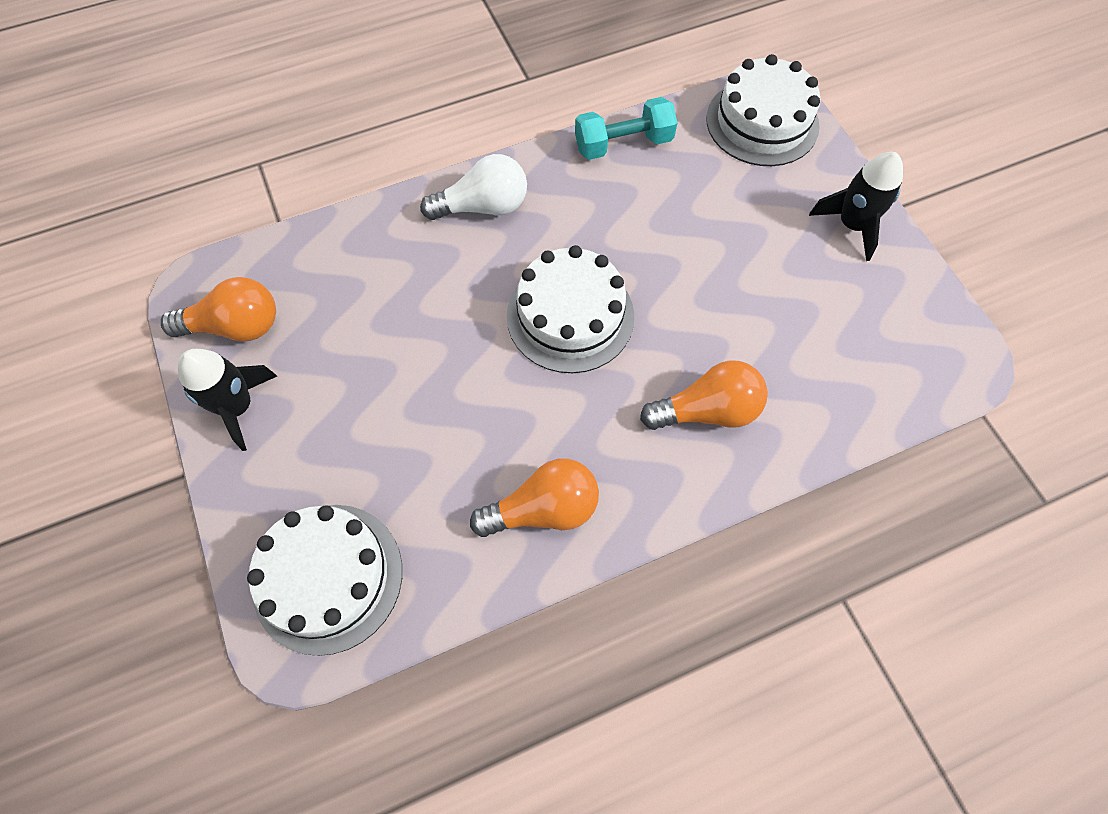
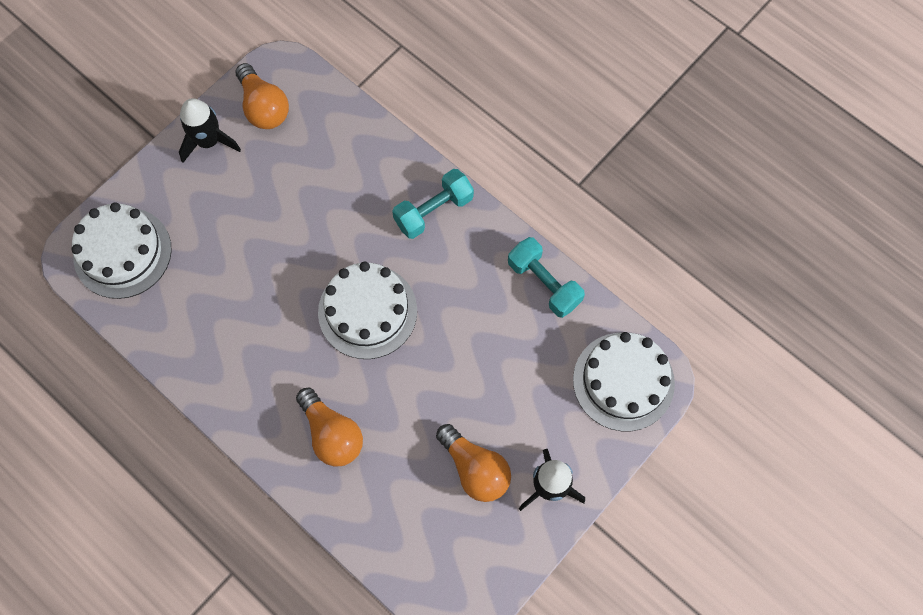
camera: 65 degrees right, 5 degrees up
white light bulb [420,154,527,220] -> turquoise dumbbell [392,169,474,239]
orange light bulb [470,458,599,537] -> orange light bulb moved to [436,424,511,502]

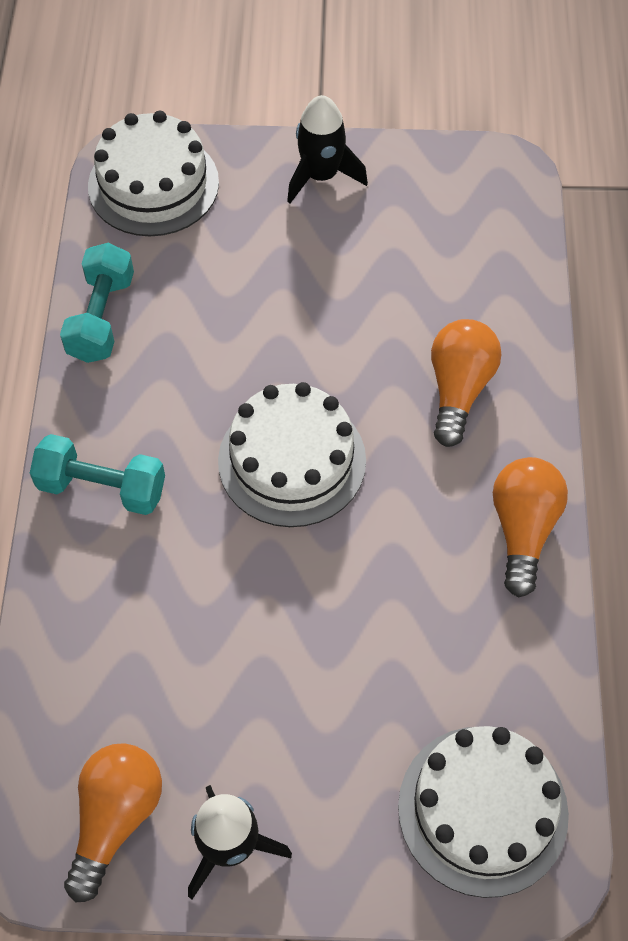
camera: 130 degrees left, 10 degrees down
orange light bulb [436,424,511,502] -> orange light bulb moved to [493,457,568,597]

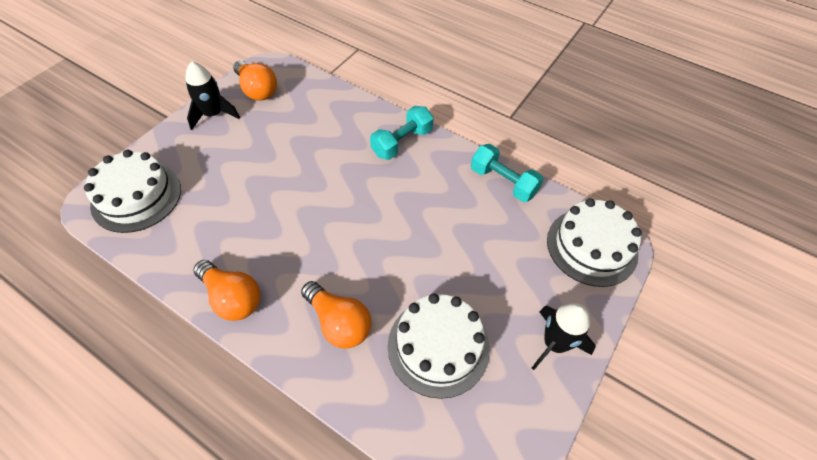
camera: 120 degrees right, 5 degrees down
white cake [218,382,366,527] -> white cake moved to [388,293,490,399]

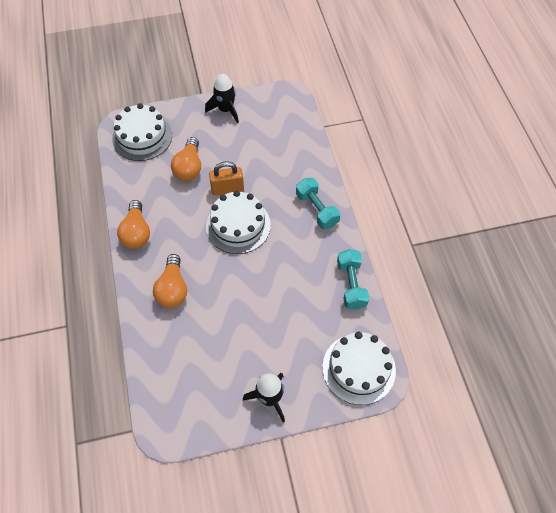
camera: 45 degrees right, 5 degrees up
orange light bulb [233,60,277,101] -> orange light bulb moved to [171,137,201,181]
turquoise dumbbell [370,106,434,160] -> turquoise dumbbell turned 60 degrees clockwise [296,178,340,229]
white cake [388,293,490,399] -> white cake moved to [206,190,271,254]
none -> orange padlock [209,162,244,195]

